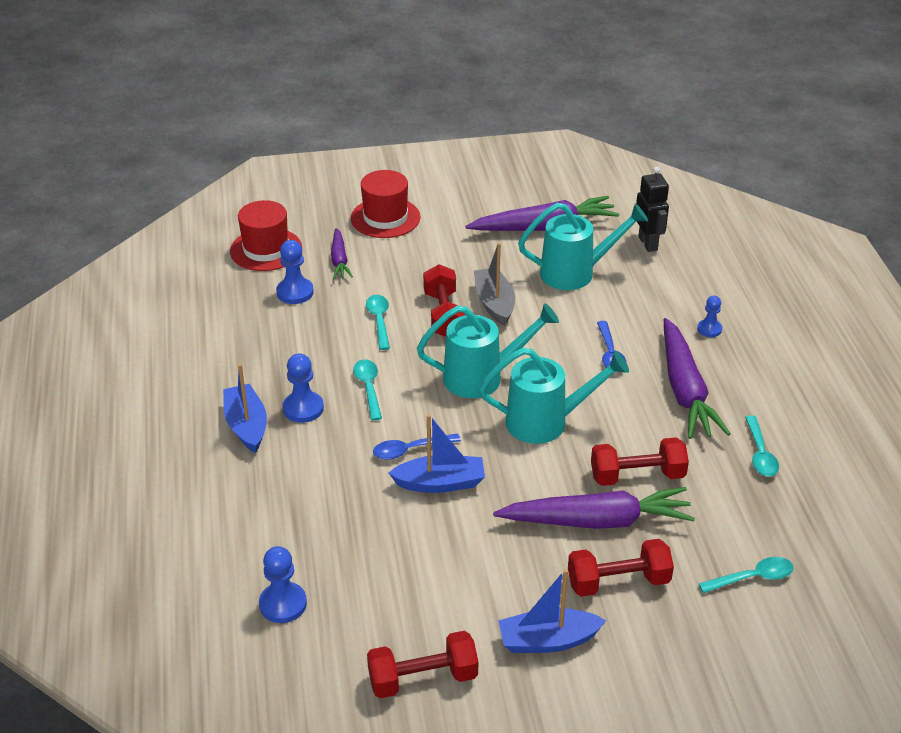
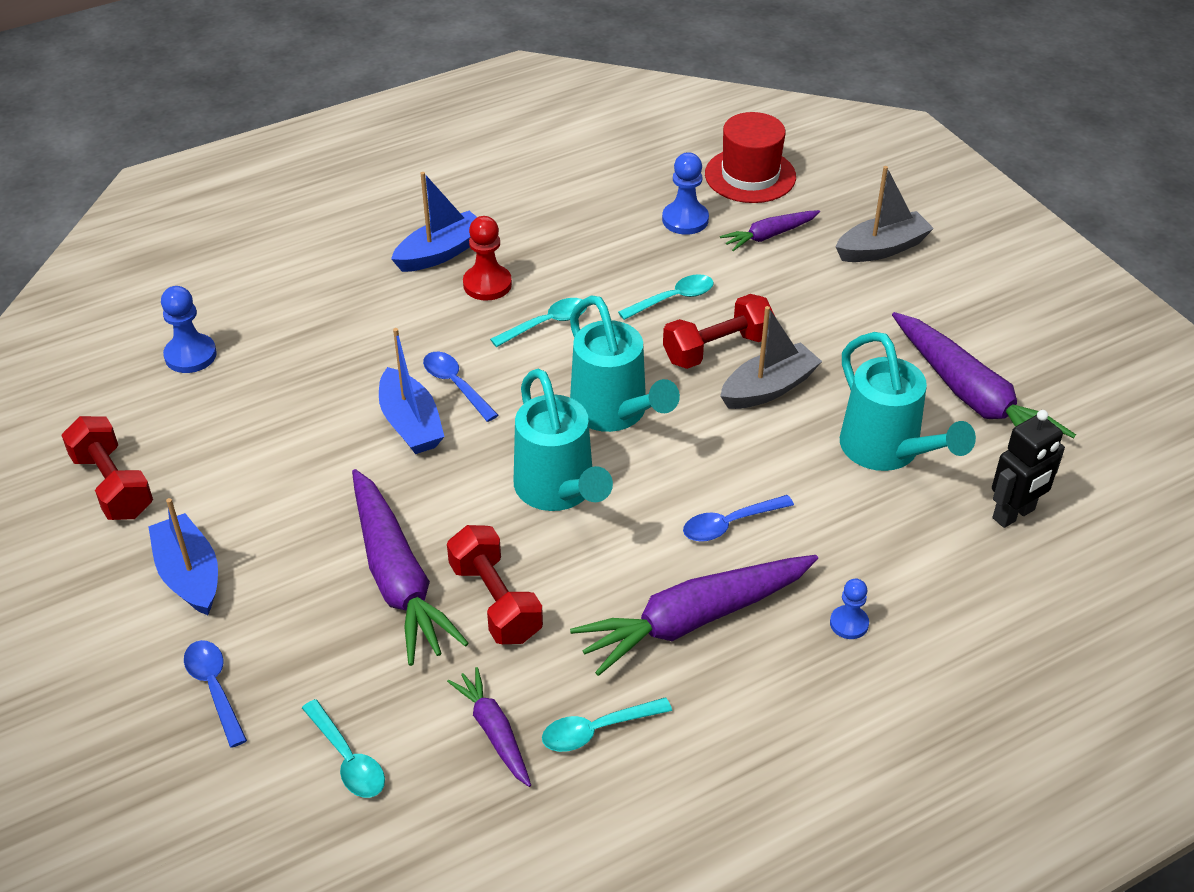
camera: 70 degrees right, 5 degrees up
blue pawn [282,353,324,423] -> red pawn [463,216,512,301]
red hat [351,170,421,238] -> grey boat [836,166,934,262]
red dumbbell [568,539,674,597] -> none
none -> blue spoon [184,640,247,748]
none -> purple carrot [447,667,531,787]

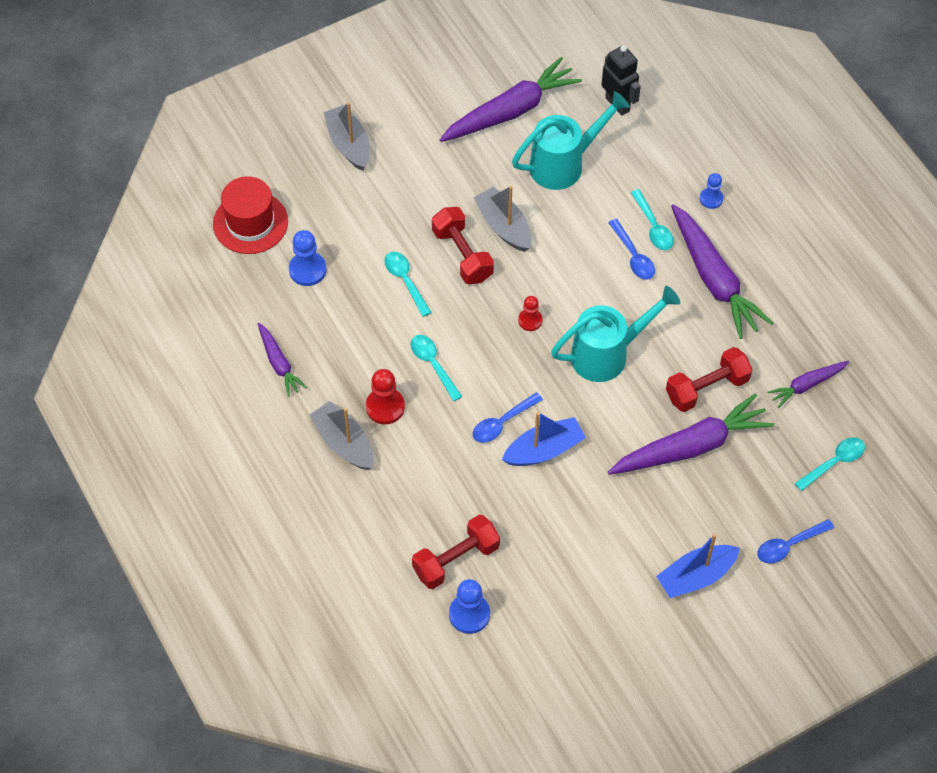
camera: 90 degrees left, 15 degrees up
red dumbbell [61,416,153,520] -> red dumbbell moved to [412,515,500,589]
blue boat [391,172,477,272] -> grey boat [309,401,373,470]
turquoise spoon [542,697,672,752] -> turquoise spoon moved to [631,189,674,250]
turquoise watering can [570,295,680,432] -> red pawn [518,296,543,331]
purple carrot [720,210,820,251] -> purple carrot moved to [258,323,307,397]

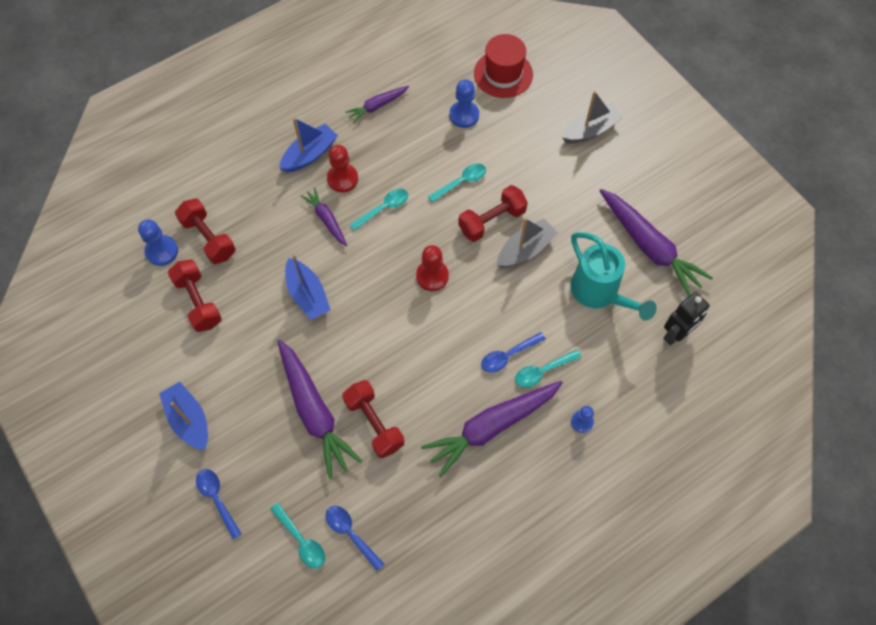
camera: 85 degrees right, 5 degrees up
grey boat [309,401,373,470] -> blue boat [279,118,338,172]
blue spoon [473,392,543,443] -> blue spoon moved to [325,506,384,571]
red pawn [518,296,543,331] -> red pawn [416,245,449,291], size x1.56
turquoise watering can [551,286,680,382] -> none
purple carrot [767,360,849,408] -> purple carrot moved to [301,188,347,246]
none -> red dumbbell [168,260,222,332]

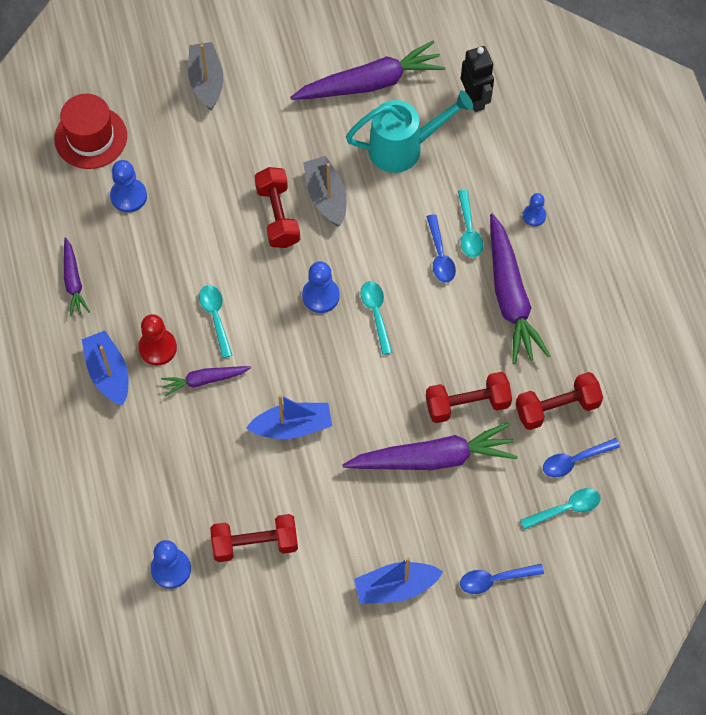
camera: 70 degrees left, 0 degrees up
red dumbbell [175,199,236,264] -> red dumbbell moved to [516,372,603,430]
red pawn [416,245,449,291] -> blue pawn [302,261,340,313]
turquoise spoon [428,163,486,202] -> turquoise spoon moved to [360,281,393,355]

